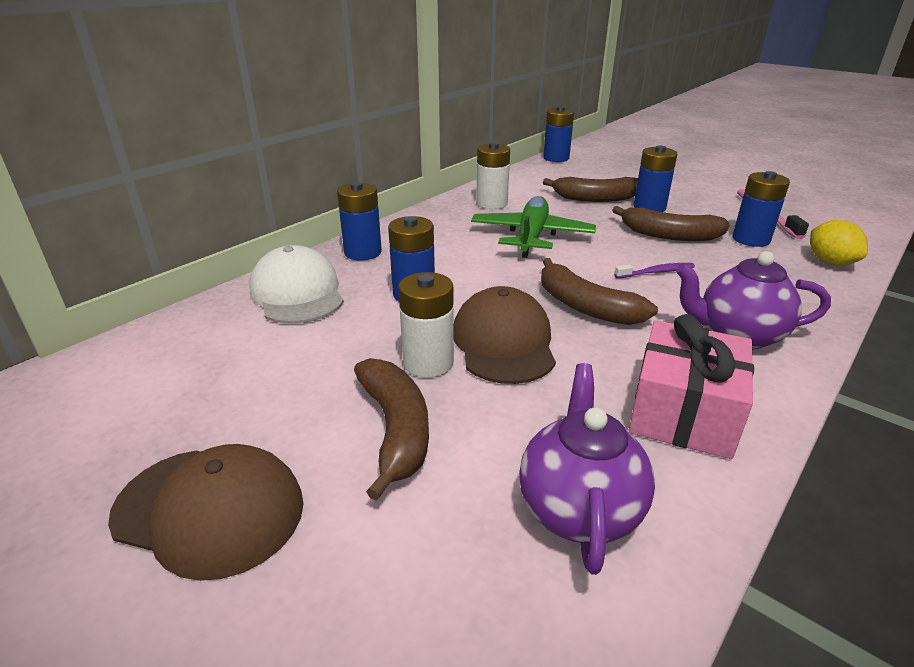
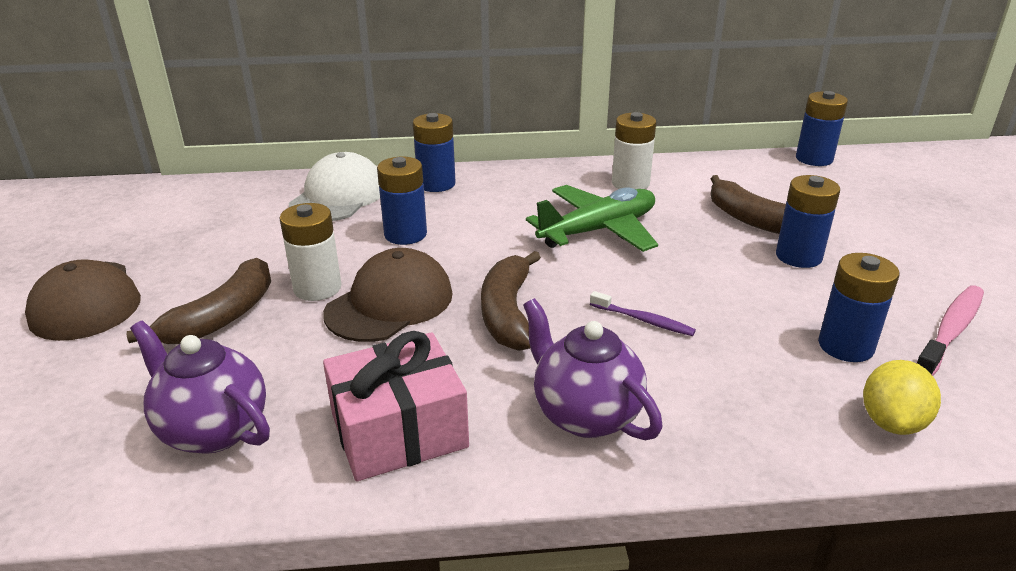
camera: 45 degrees right, 0 degrees up
purple teapot [519,363,655,575] -> purple teapot turned 105 degrees counterclockwise [130,320,270,454]
brown banana [612,206,730,241] -> none

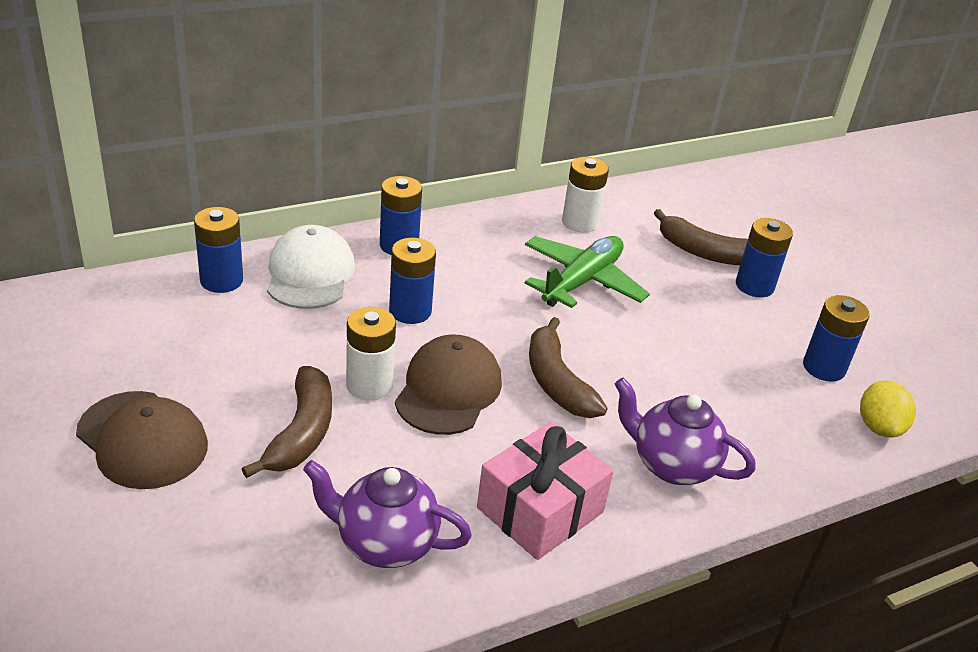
camera: 25 degrees left, 5 degrees up
purple toothbrush [590,291,696,336] -> none
blue battery [796,91,848,166] -> blue battery moved to [194,207,243,293]
pink toothbrush [916,285,984,376] -> none

